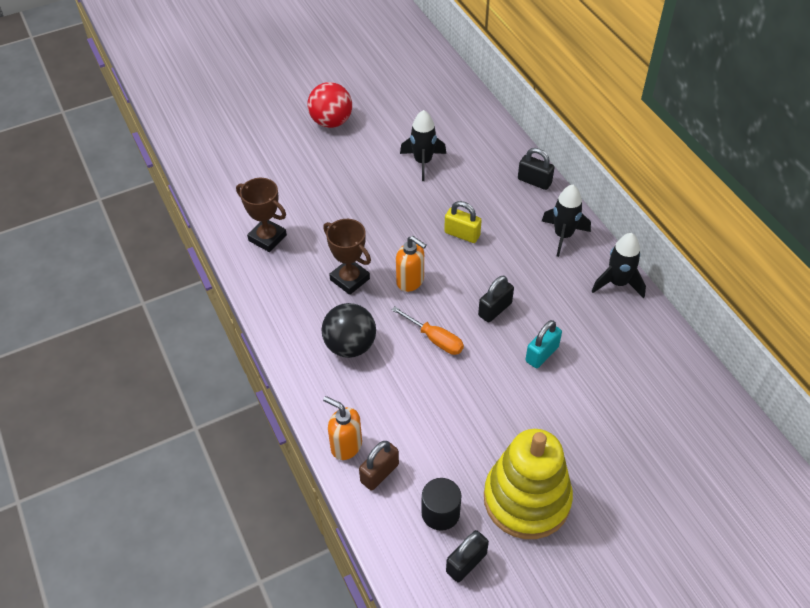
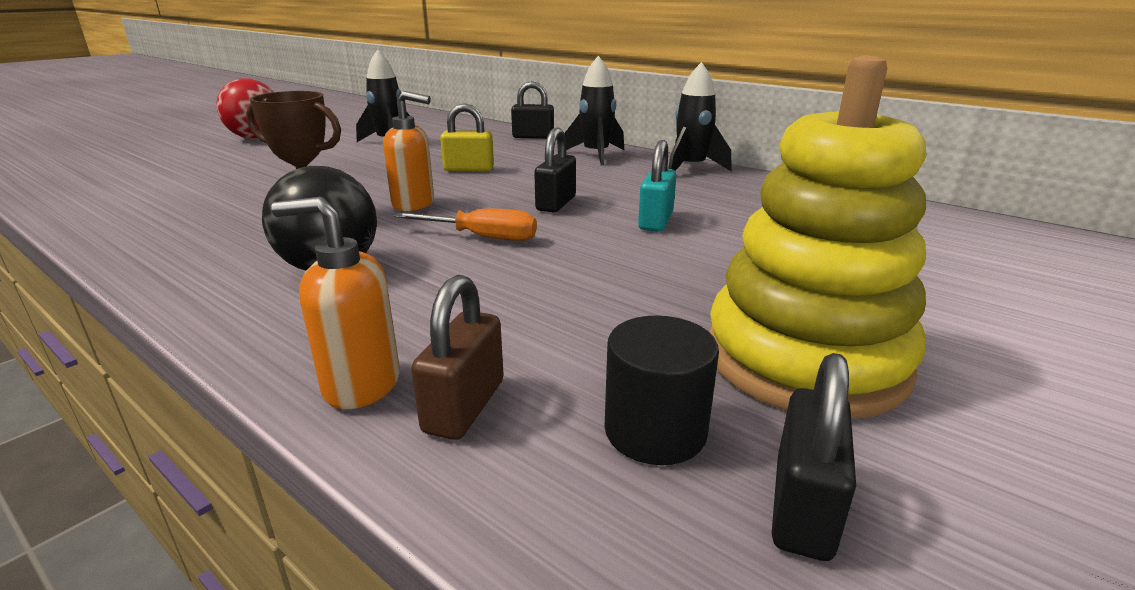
camera: 25 degrees left, 25 degrees down
brown trophy [236,178,287,252] -> none

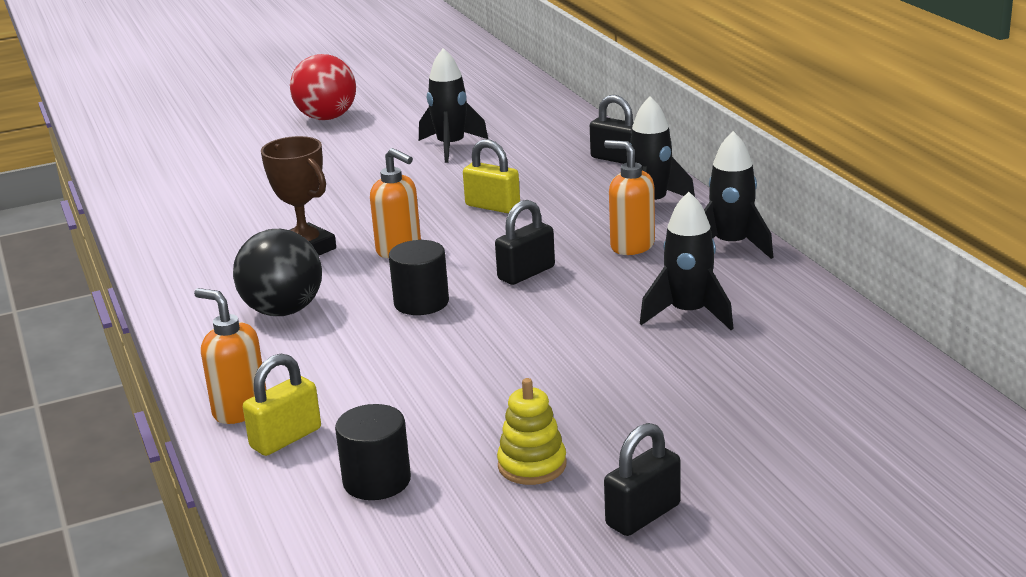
camera: 30 degrees right, 0 degrees up
orange screwdriver [394,208,537,241] -> black cylinder [389,240,449,315]
brown padlock [411,275,504,440] -> yellow padlock [243,354,321,456]
turquoise padlock [638,140,676,232] -> none
yellow stacking toy [709,55,926,419] -> yellow stacking toy [497,378,567,485], size x0.45
black padlock [772,353,856,561] -> black padlock moved to [604,423,681,536]
none -> orange soap dispenser [604,140,655,255]
none -> black rocket [640,192,734,330]

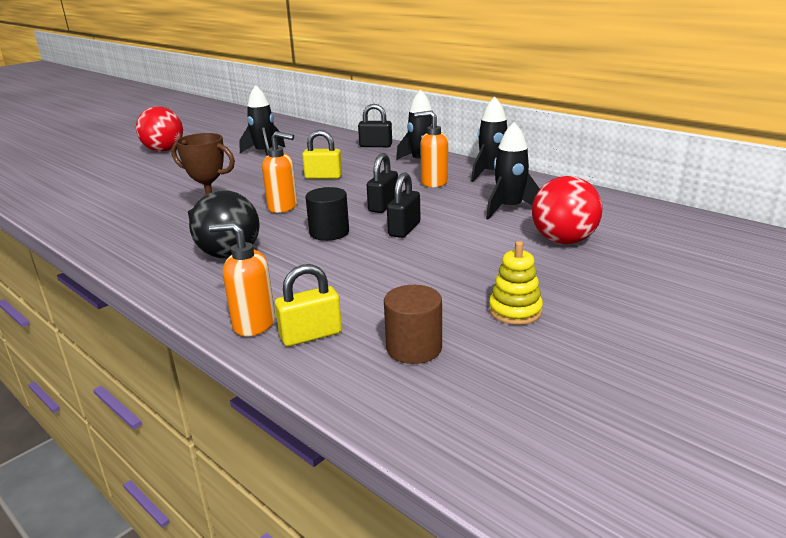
camera: 25 degrees left, 0 degrees up
yellow padlock [243,354,321,456] -> yellow padlock turned 45 degrees clockwise [275,264,342,347]
black cylinder [335,404,411,500] -> brown cylinder [384,285,442,364]
black padlock [604,423,681,536] -> black padlock moved to [387,172,421,238]
none -> red ball [532,176,603,244]

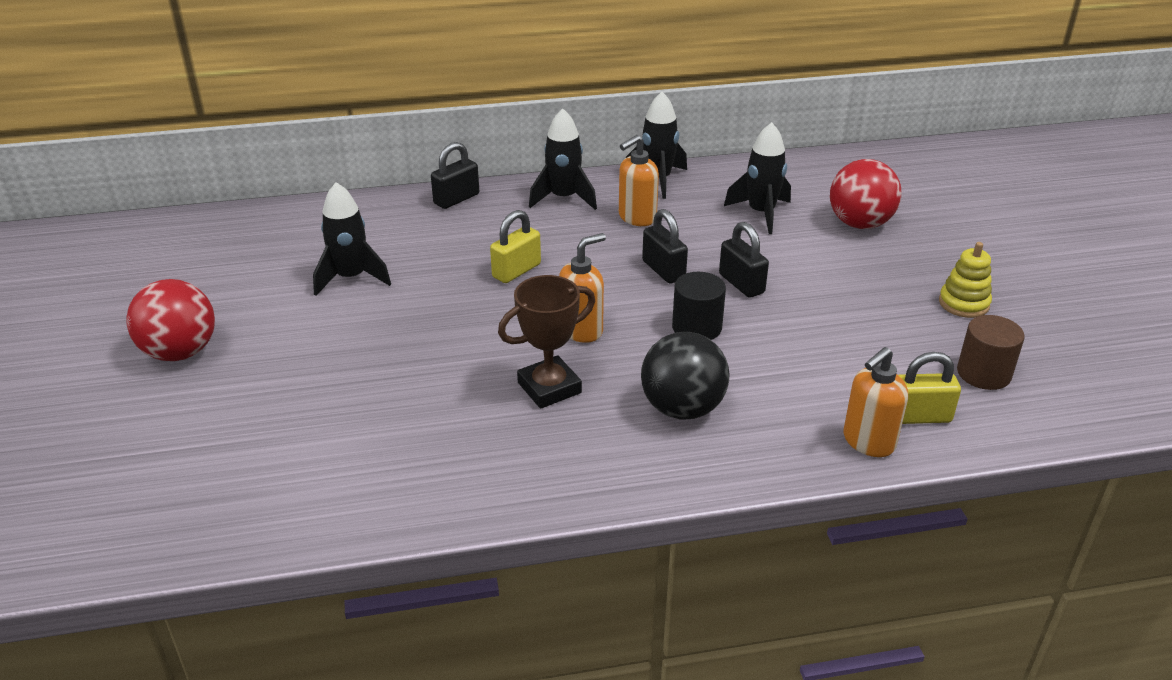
camera: 55 degrees left, 10 degrees up
yellow padlock [275,264,342,347] -> yellow padlock turned 75 degrees clockwise [899,352,961,424]

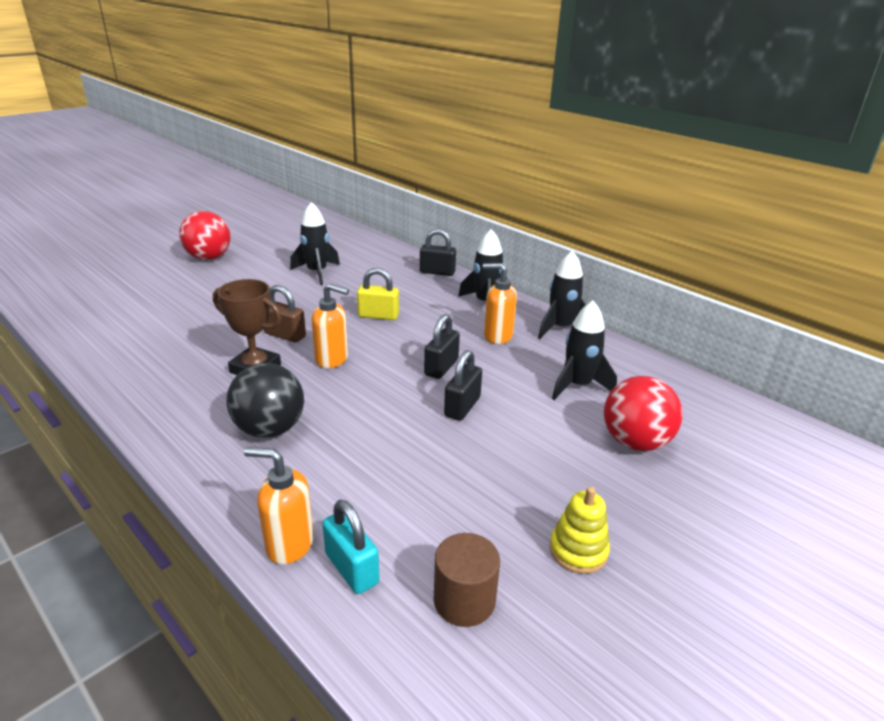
camera: 55 degrees right, 5 degrees down
black cylinder [672,272,726,340] -> none
yellow padlock [899,352,961,424] -> turquoise padlock [322,499,379,594]
none -> brown padlock [264,285,306,343]

